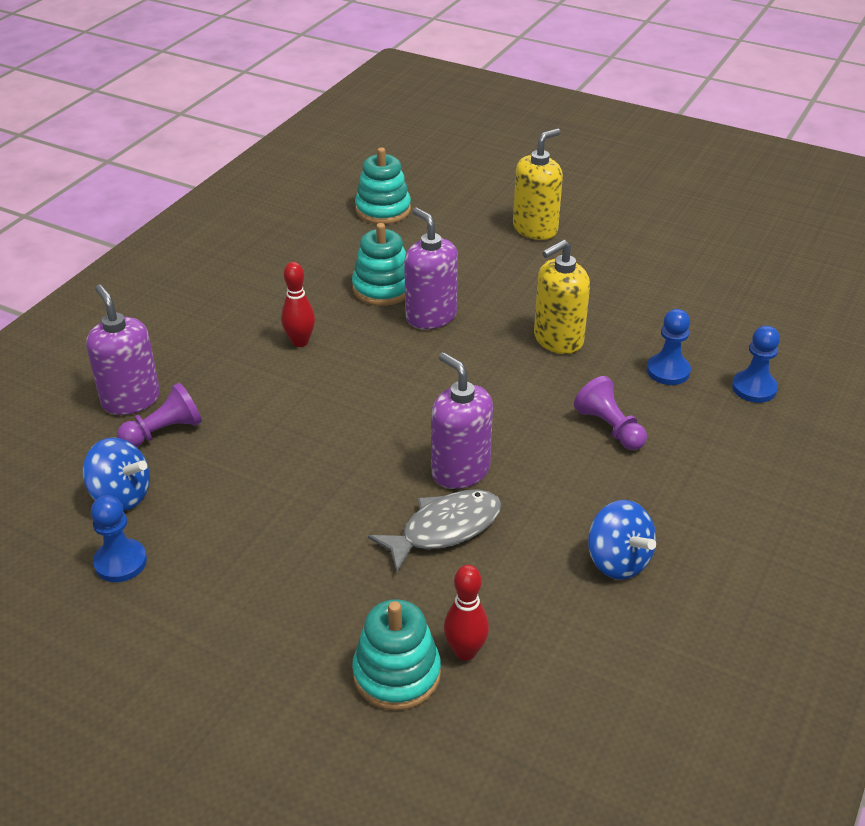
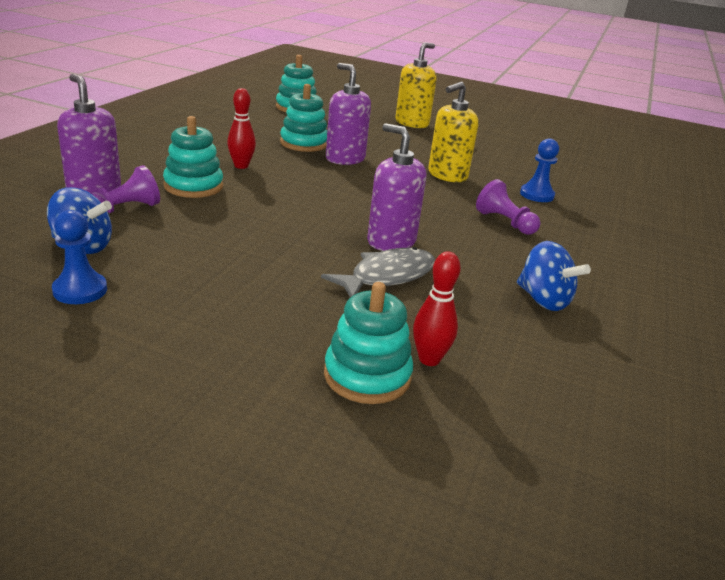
camera: 10 degrees left, 10 degrees down
blue pawn [732,326,780,403] -> none
none -> turquoise stacking toy [163,116,223,198]

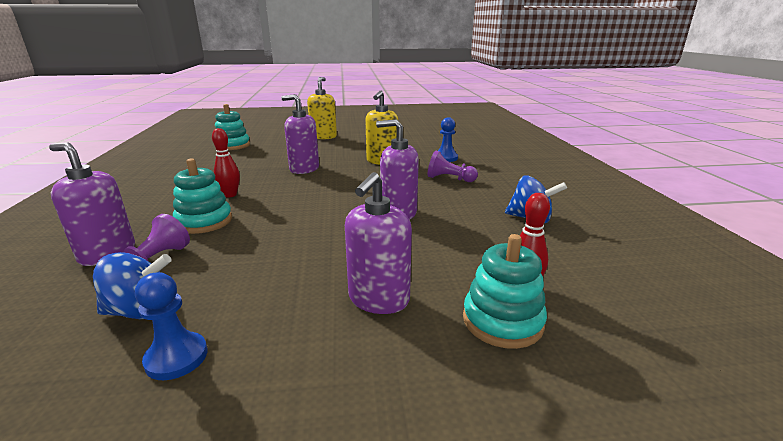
camera: 25 degrees left, 5 degrees down
turquoise stacking toy [280,84,327,152] -> none
grey fish [321,247,435,297] -> none
none -> purple soap dispenser [345,172,412,314]

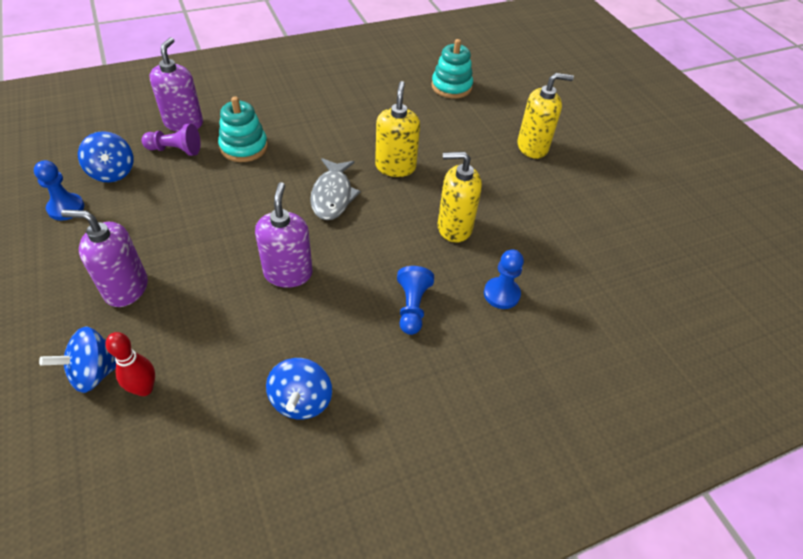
camera: 70 degrees right, 25 degrees up
red bowling pin [212,128,240,198] -> none
purple soap dispenser [281,94,319,174] -> yellow soap dispenser [375,81,420,177]
purple pawn [428,151,478,182] -> blue pawn [397,266,434,335]
turquoise stacking toy [463,234,547,349] -> blue spinning top [39,327,116,393]
none -> grey fish [310,158,361,220]

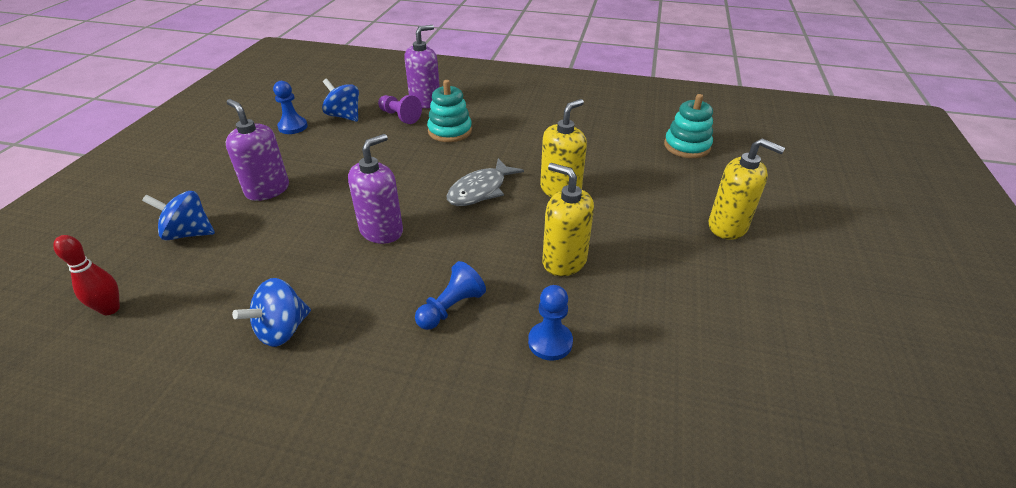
camera: 40 degrees right, 10 degrees down
blue spinning top [78,131,133,182] -> blue spinning top turned 120 degrees clockwise [322,79,359,122]
red bowling pin [106,332,155,396] -> red bowling pin moved to [53,235,120,315]

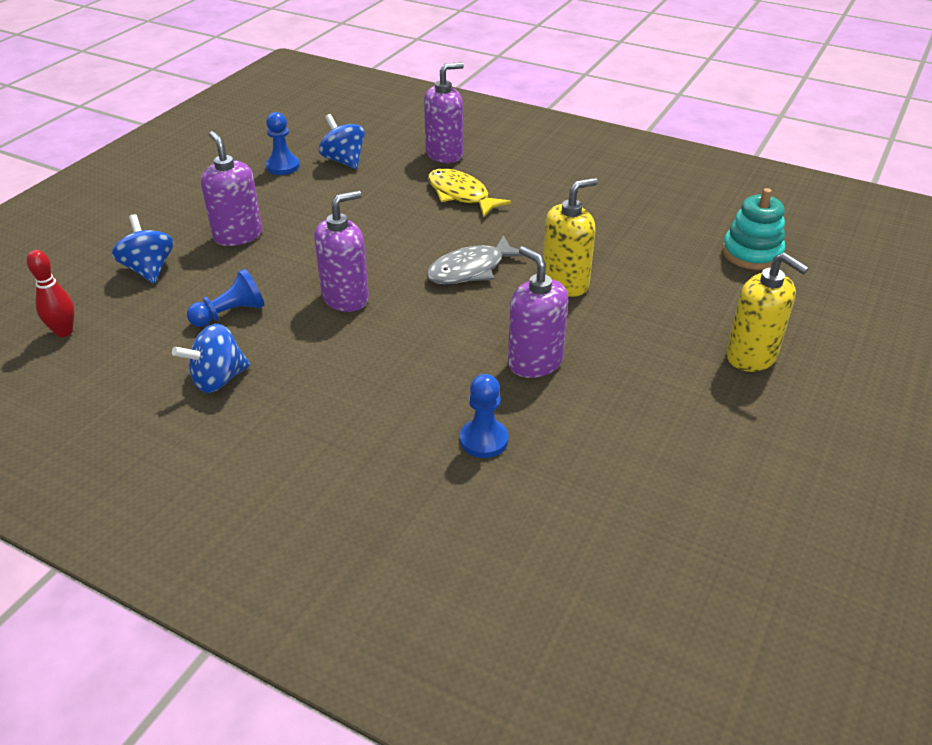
camera: 15 degrees right, 0 degrees up
blue spinning top [142,191,215,240] -> blue spinning top turned 45 degrees clockwise [112,214,173,284]
purple pawn [378,95,422,124] -> none
blue pawn [415,261,486,330] -> blue pawn moved to [187,269,264,327]
turquoise stacking toy [427,80,472,142] -> yellow fish [428,169,511,217]
yellow soap dispenser [542,163,594,276] -> purple soap dispenser [508,246,568,378]

